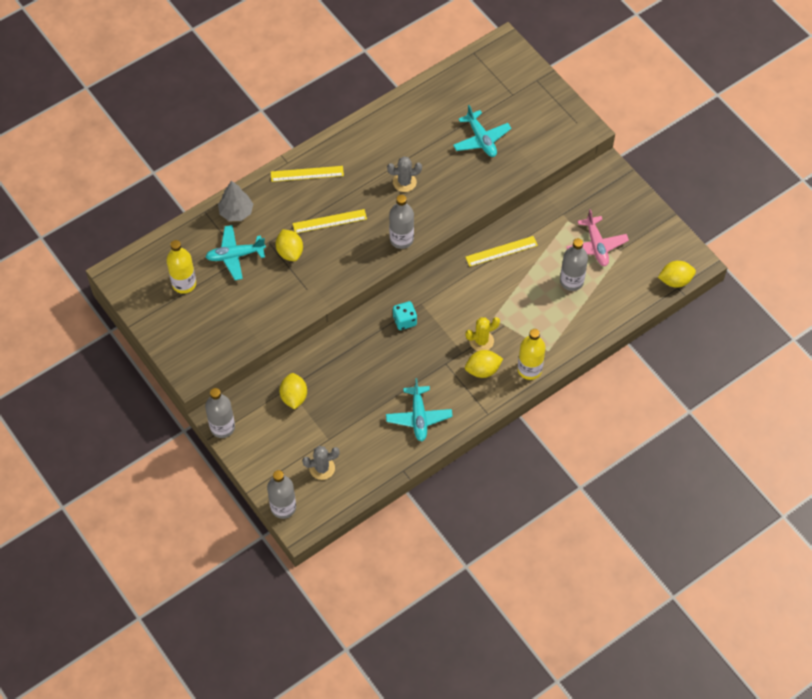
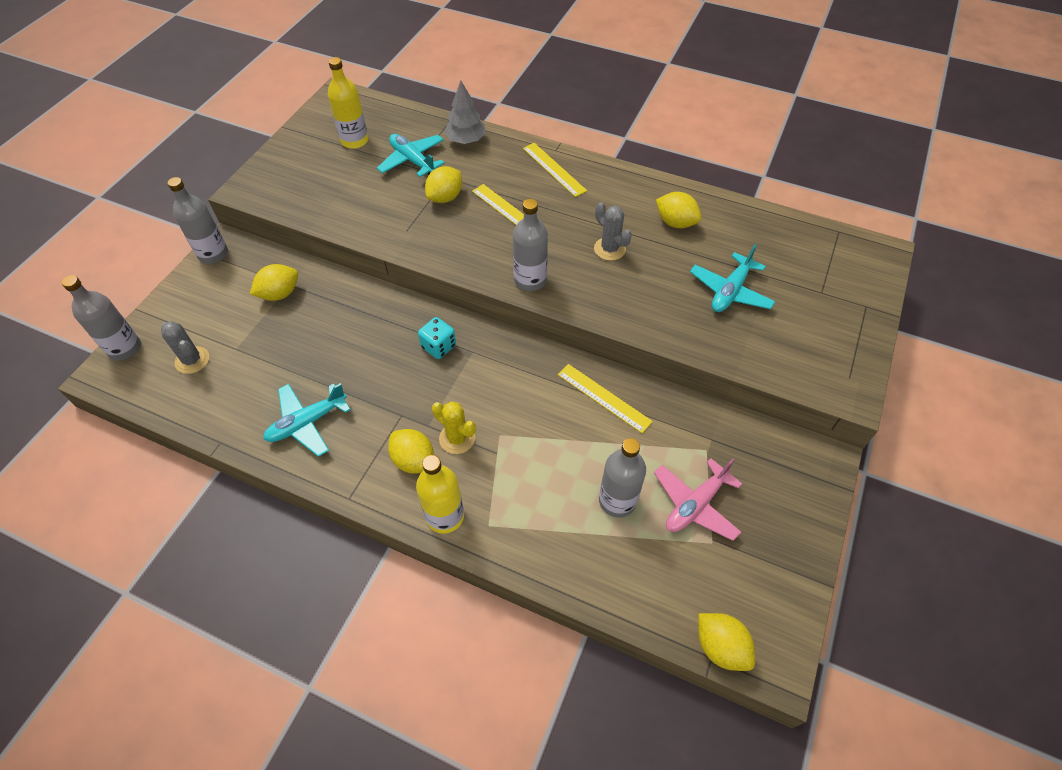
camera: 60 degrees right, 5 degrees down
none -> yellow lemon [656,192,701,228]

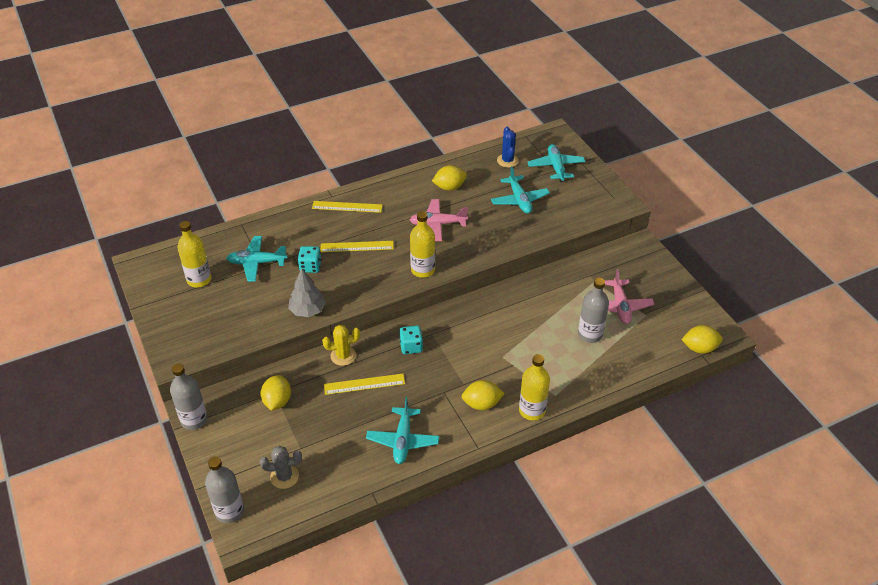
camera: 50 degrees left, 10 degrees down
yellow lemon [425,166,462,203] -> turquoise dice [298,246,322,273]
yellow cactus [432,401,476,454] -> yellow cactus moved to [322,325,360,366]
grey tree [444,80,486,144] -> grey tree moved to [288,269,326,317]
grey bottle [513,199,548,291] -> yellow bottle [410,211,435,278]
yellow ruler [558,364,653,433] -> yellow ruler moved to [324,374,405,395]
grey cactus [594,202,632,261] -> pink plane [410,199,468,241]
none -> blue cactus [497,127,519,168]
none -> turquoise plane [528,144,585,182]

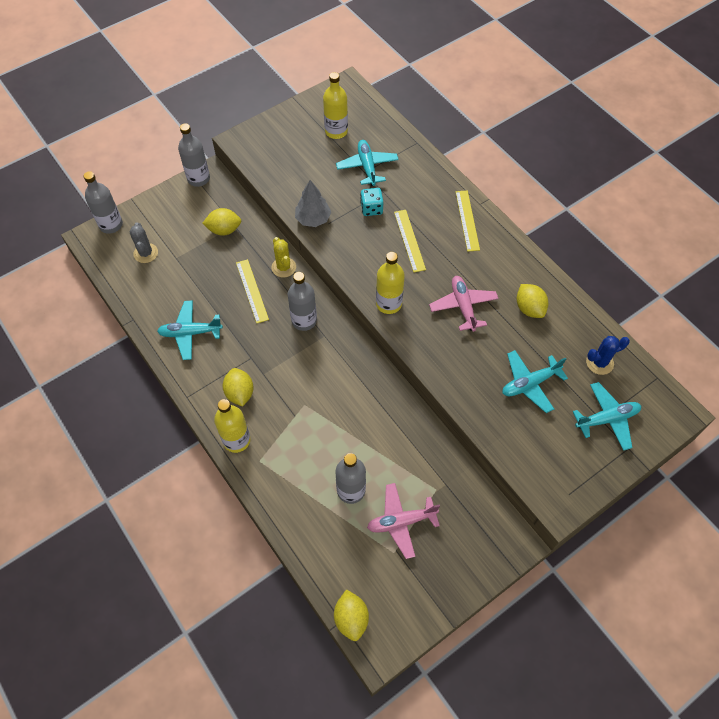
camera: 80 degrees right, 15 degrees up
turquoise dice [399,325,423,354] -> grey bottle [288,272,317,331]

